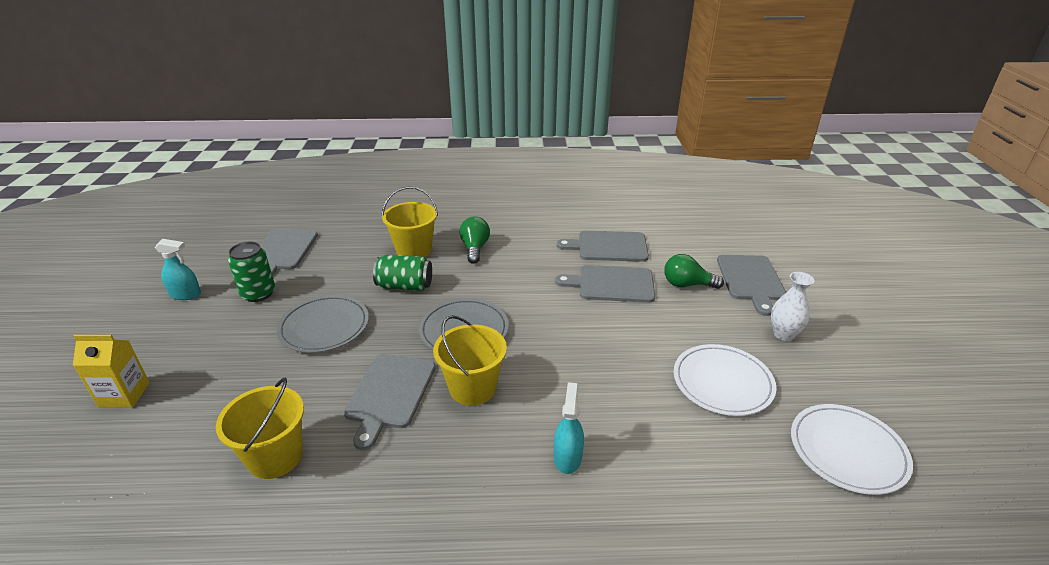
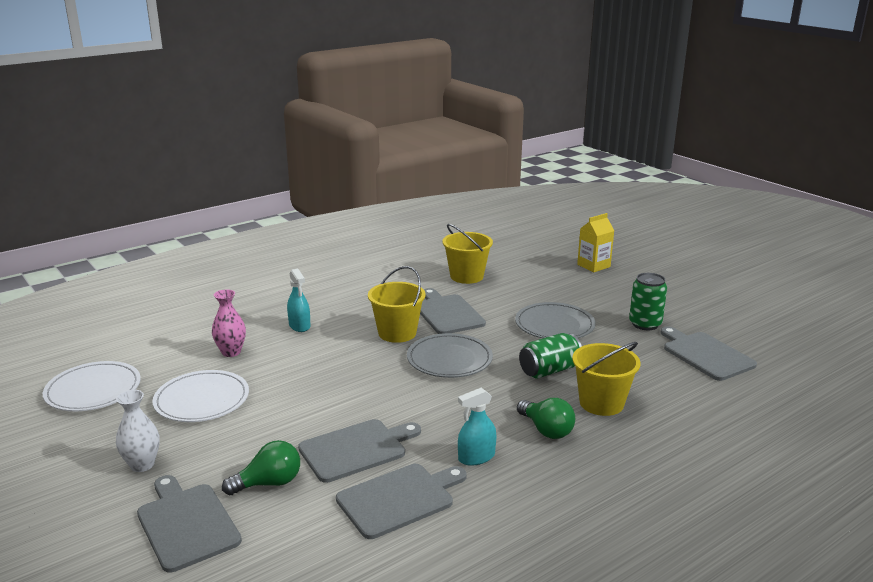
camera: 145 degrees right, 10 degrees down
turquoise spray bottle [155,239,201,300] -> turquoise spray bottle moved to [458,388,496,466]
none -> pink vase [212,289,246,357]

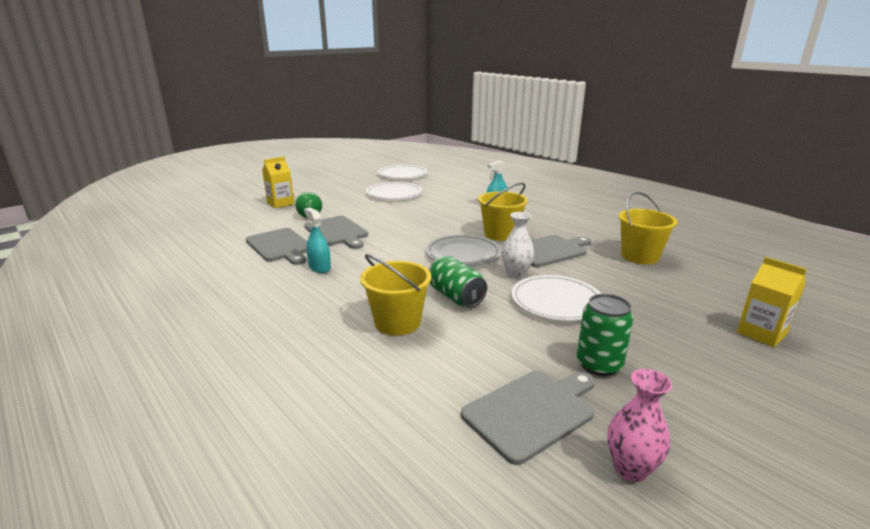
camera: 85 degrees right, 0 degrees up
white vase [116,390,160,472] -> white vase moved to [502,212,534,279]
grey cutting board [137,475,242,573] -> yellow carton [262,157,294,208]
pink vase [212,289,246,357] -> pink vase moved to [607,369,672,482]
grey plate [515,302,596,338] -> white plate [511,275,601,321]
green light bulb [517,398,575,439] -> none

